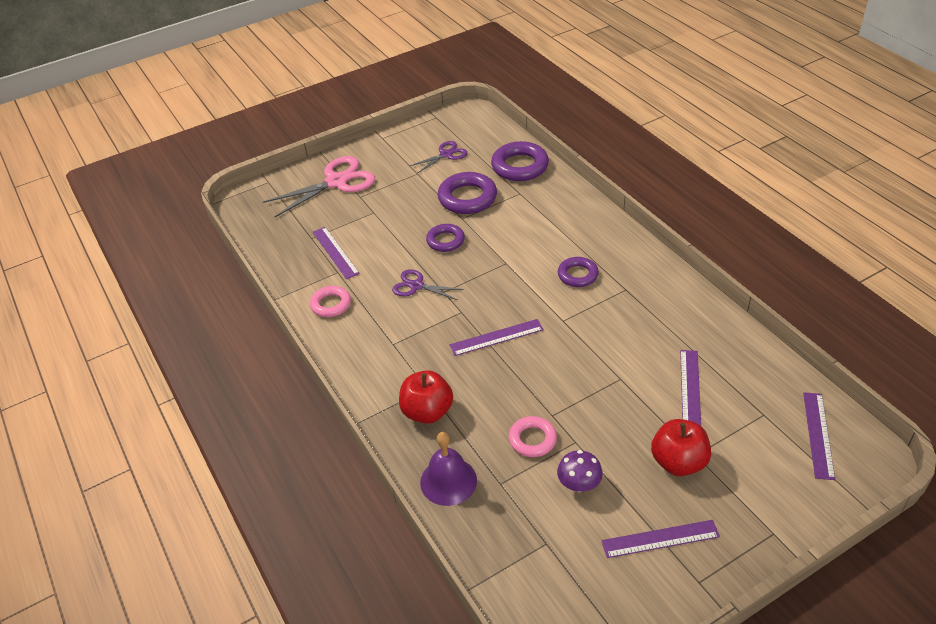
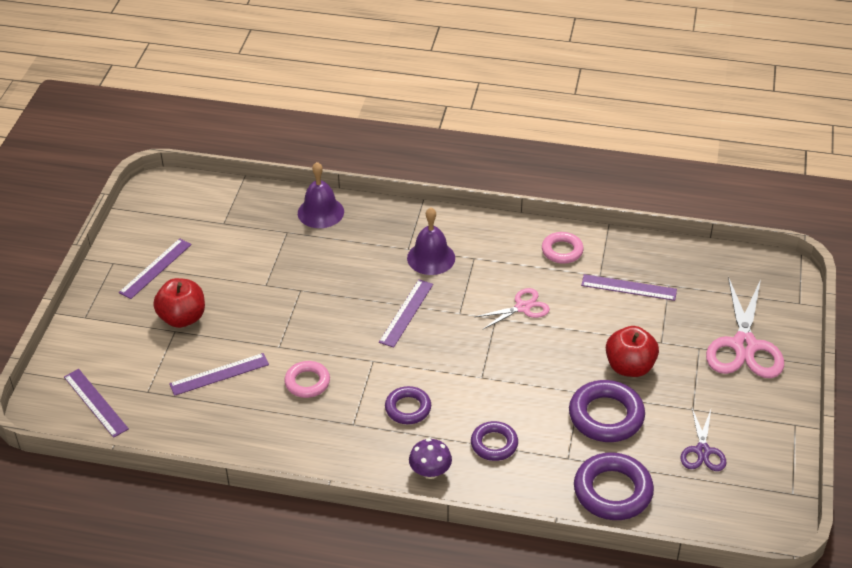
camera: 130 degrees right, 0 degrees up
purple scissors [392,269,464,300] -> pink scissors [475,288,550,330]
red apple [399,370,453,424] -> red apple moved to [606,326,659,377]
purple ring [426,224,465,252] -> purple ring moved to [471,421,518,461]
pink ring [509,416,557,457] -> pink ring moved to [284,361,330,398]
purple mushroom [557,450,603,492] -> purple mushroom moved to [409,438,452,479]
purple ruler [680,350,701,426] -> purple ruler turned 75 degrees counterclockwise [169,353,269,396]
none -> purple bell [407,208,455,275]

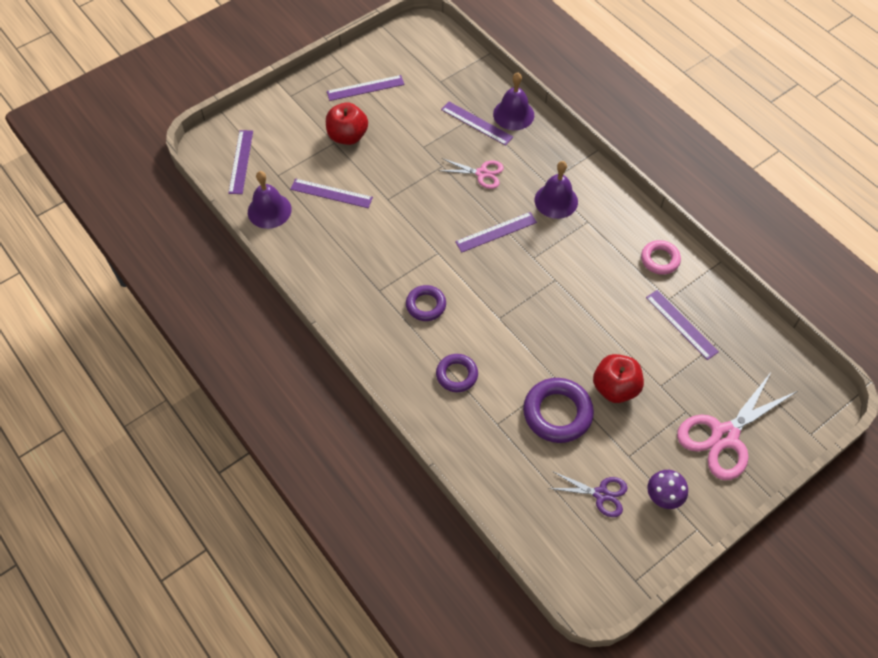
camera: 40 degrees right, 15 degrees up
pink ring [284,361,330,398] -> none
purple mushroom [409,438,452,479] -> purple mushroom moved to [647,470,688,509]
pink scissors [475,288,550,330] -> pink scissors moved to [438,159,504,189]
purple ring [574,452,654,520] -> none
purple scissors [681,408,726,471] -> purple scissors turned 120 degrees counterclockwise [548,471,627,517]
none -> purple bell [248,171,292,229]
none -> purple ruler [441,102,513,146]

